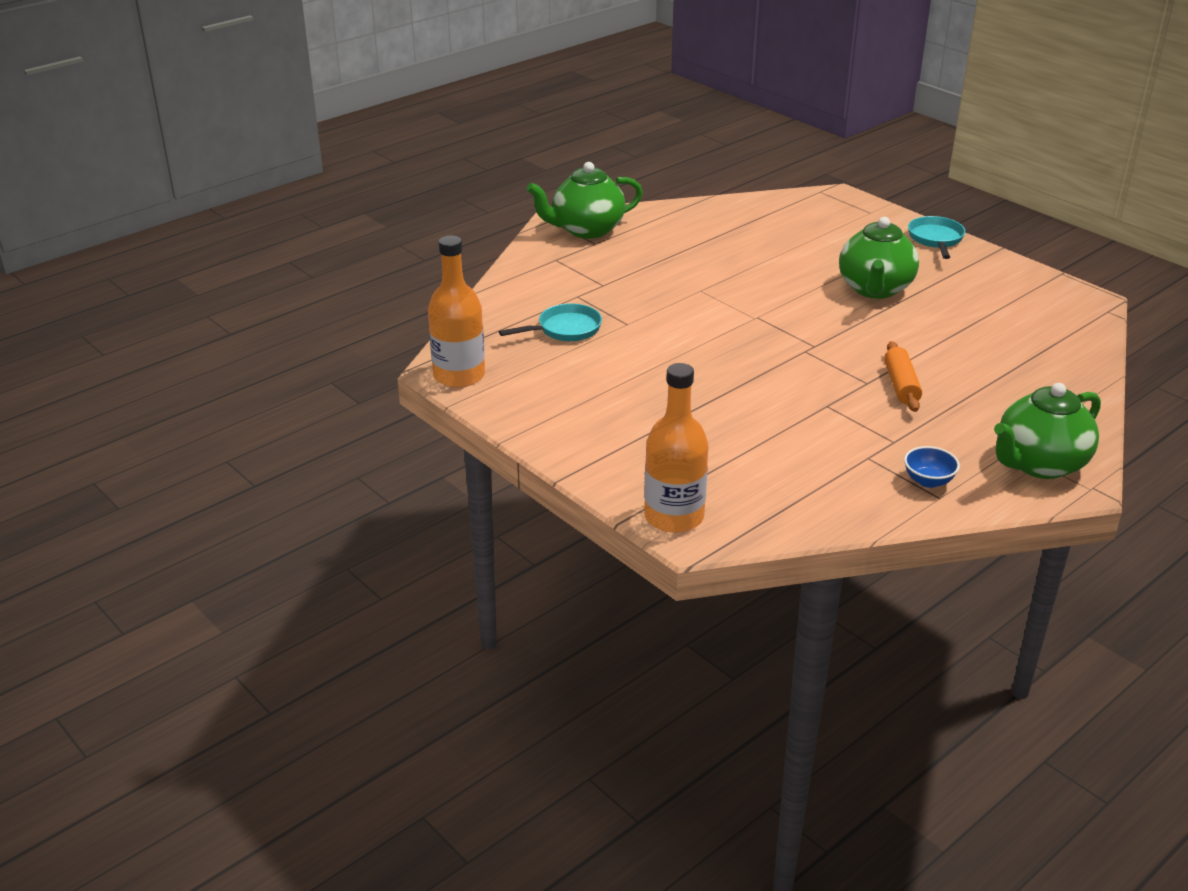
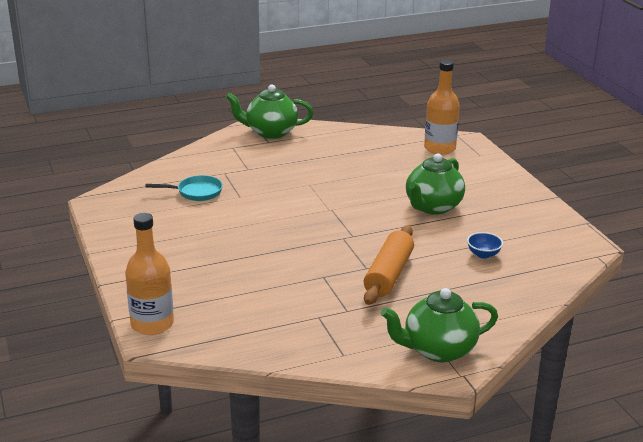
camera: 20 degrees right, 5 degrees down
orange bottle [428,235,485,388] -> orange bottle moved to [424,60,460,155]
orange rolling pin [884,341,922,412] -> orange rolling pin [364,225,414,305], size x1.57
blue bowl [904,446,960,488] -> blue bowl moved to [467,232,503,259]
turquoise pan [908,216,965,259] -> none

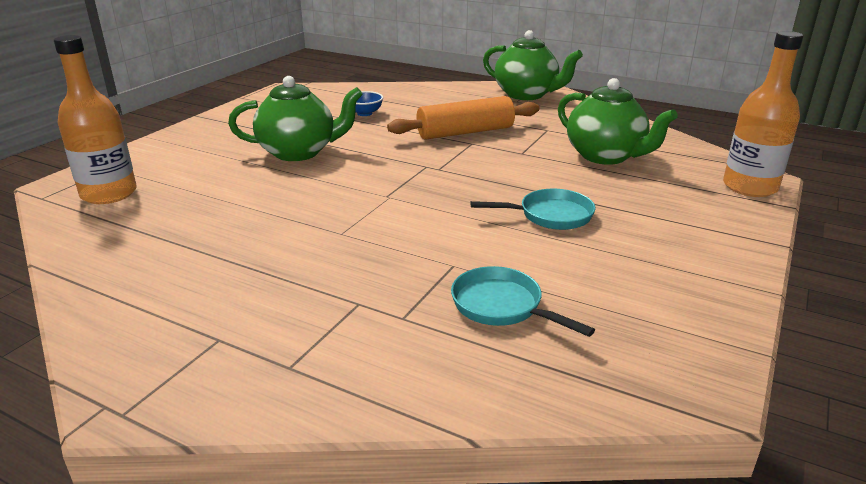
camera: 130 degrees left, 0 degrees up
green teapot [226,85,313,139] -> green teapot moved to [558,78,678,165]
none -> turquoise pan [470,189,595,230]

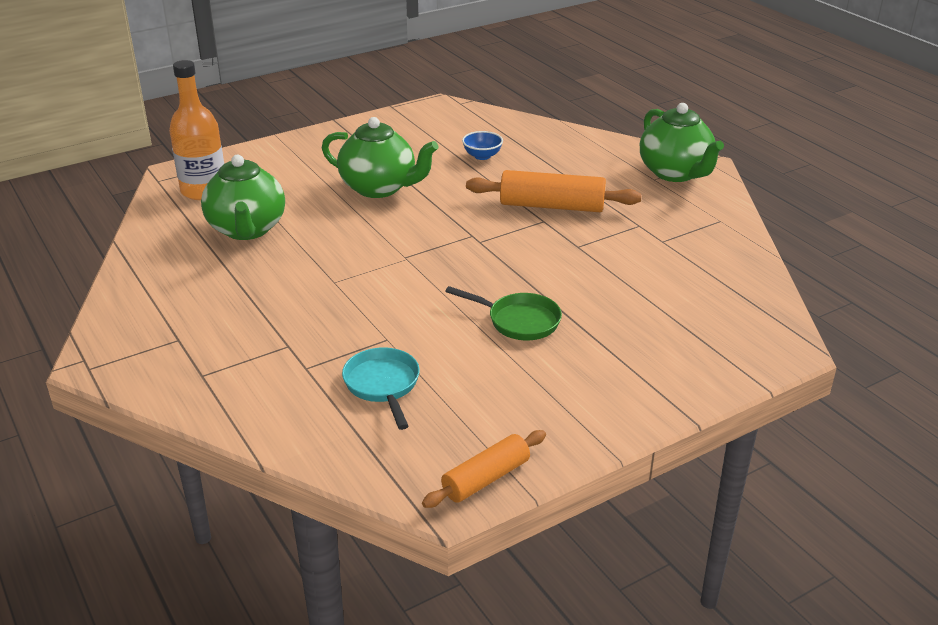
camera: 30 degrees right, 5 degrees up
turquoise pan [470,189,595,230] -> green pan [445,286,562,340]
green teapot [558,78,678,165] -> green teapot moved to [201,155,285,240]
orange bottle [723,31,804,197] -> none
none -> orange rolling pin [422,430,546,508]

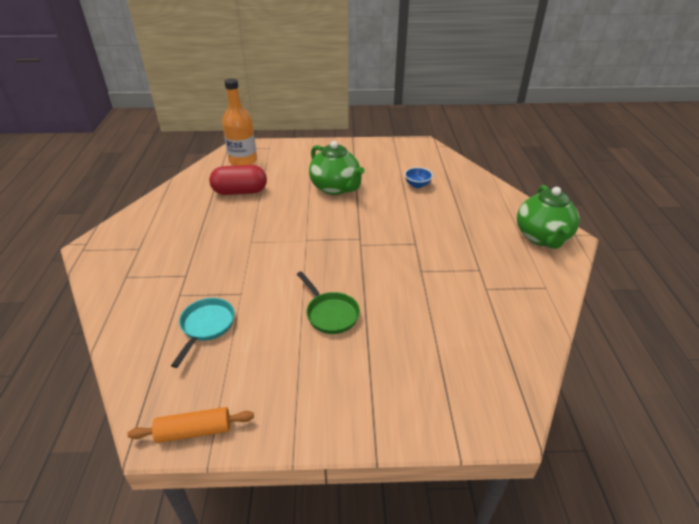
camera: 30 degrees right, 5 degrees up
green teapot [201,155,285,240] -> red capsule [209,165,267,195]
orange rolling pin [466,170,642,212] -> none

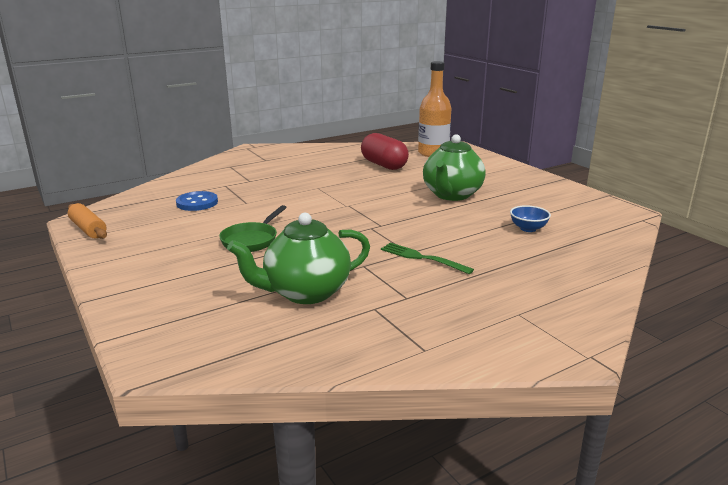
camera: 60 degrees right, 15 degrees down
turquoise pan [171,298,235,368] -> blue button [176,191,218,211]
green teapot [517,185,580,249] -> green teapot moved to [227,213,370,304]
none -> green fork [381,243,474,274]

